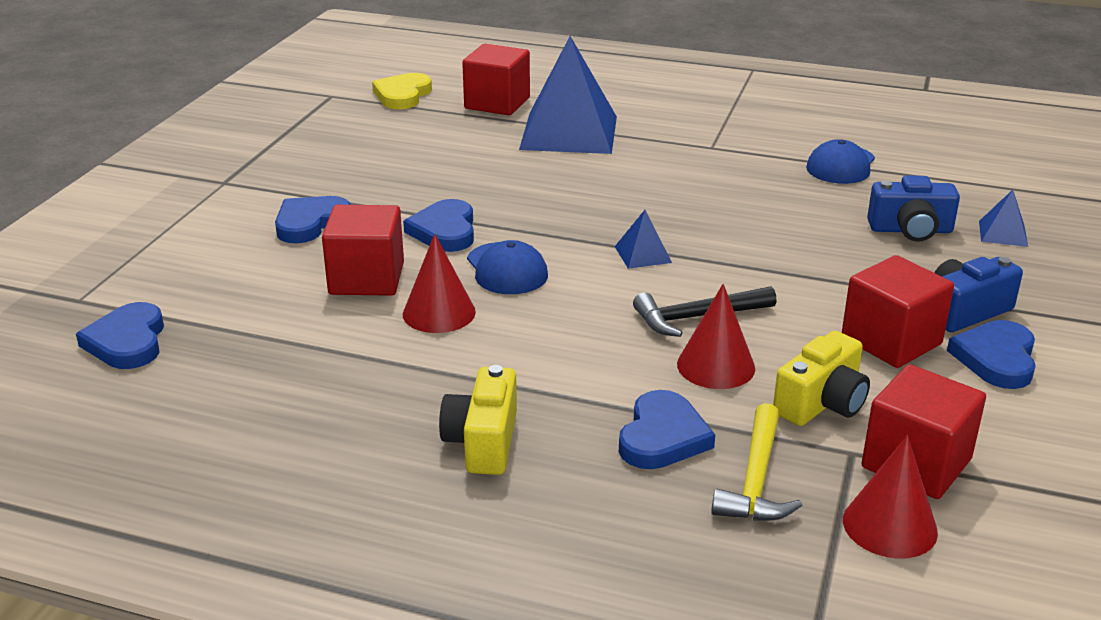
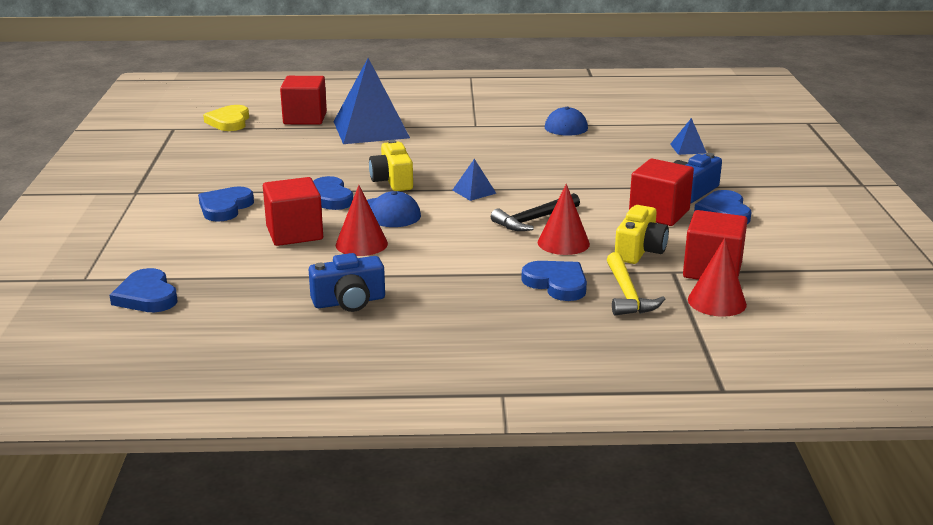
camera: 20 degrees left, 5 degrees down
yellow camera [439,365,517,475] -> yellow camera moved to [369,140,413,191]
blue heart [619,390,715,469] -> blue heart turned 45 degrees counterclockwise [521,261,587,301]
blue camera [867,175,960,242] -> blue camera moved to [309,253,385,312]

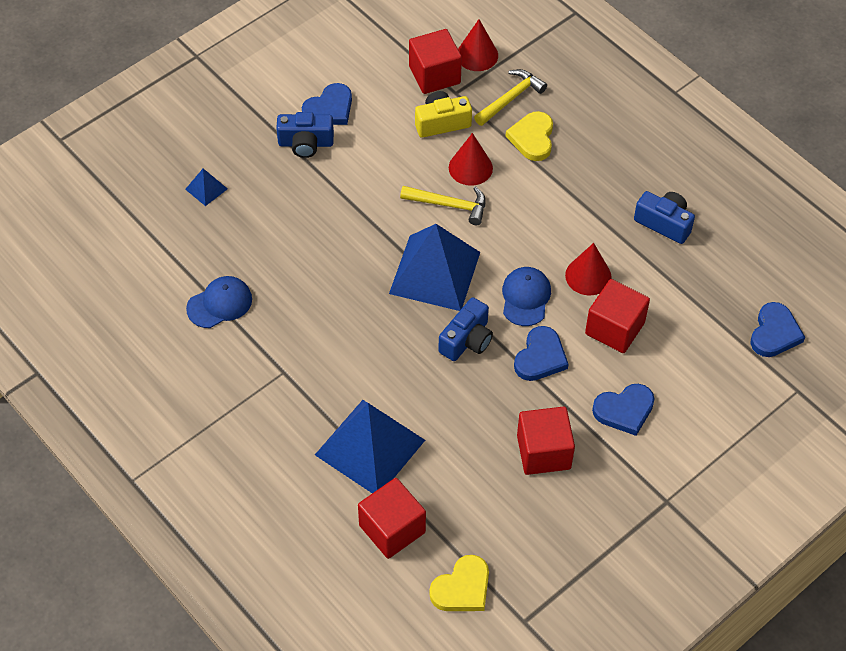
camera: 130 degrees left, 30 degrees up
yellow camera [369,140,413,191] -> blue camera [438,297,493,361]
blue pyramid [453,159,497,201] -> blue pyramid [389,224,480,311], size x2.37
black hammer [491,193,580,231] -> yellow hammer [400,186,486,225]
blue heart [521,261,587,301] -> yellow heart [506,111,553,161]
red cube [629,158,694,226] -> red cube moved to [517,406,575,475]

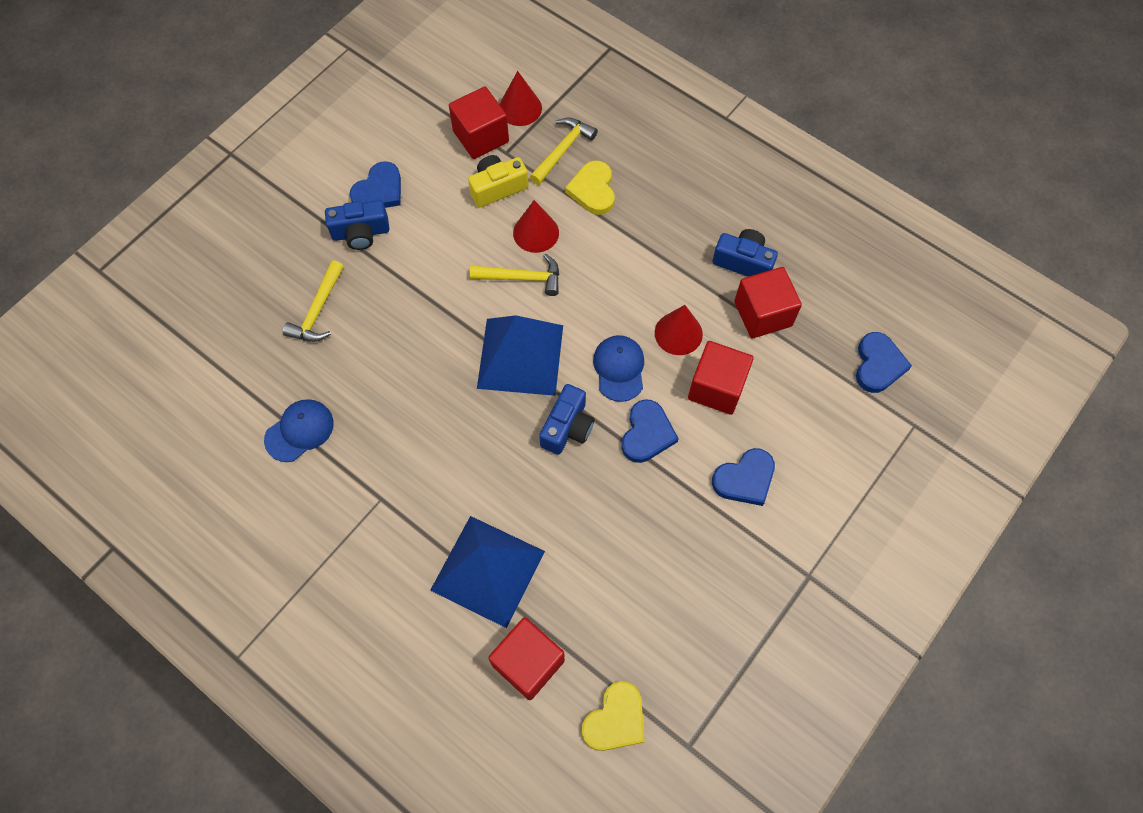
camera: 10 degrees left, 10 degrees up
blue pyramid [185,168,228,206] -> none
red cube [517,406,575,475] -> red cube moved to [734,267,802,338]
none -> yellow hammer [283,260,344,342]

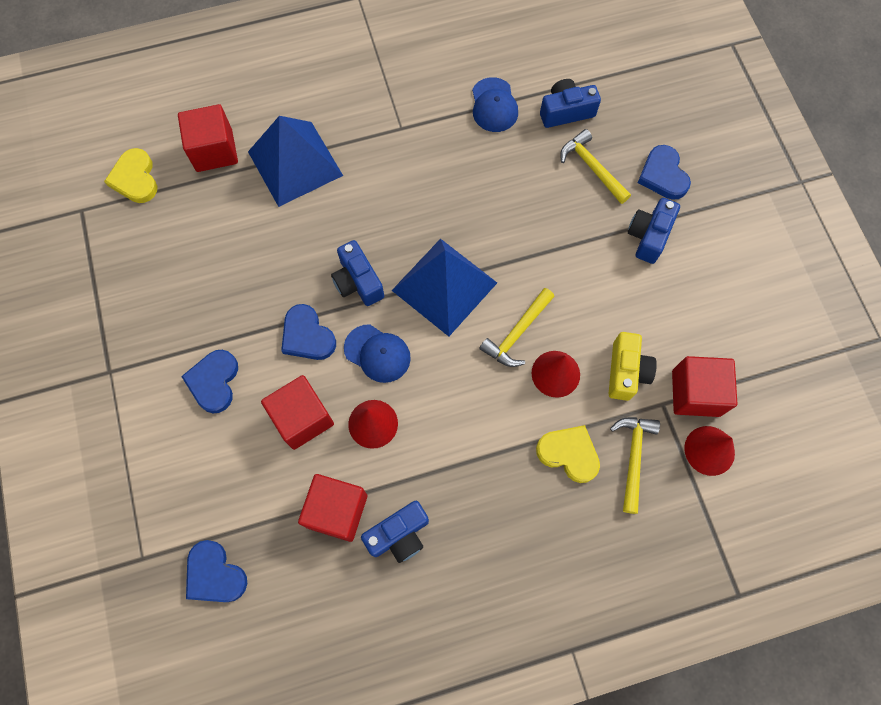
camera: 125 degrees right, 5 degrees up
blue heart [349,161,401,208] -> blue heart moved to [638,145,691,200]
yellow hammer [530,117,598,185] -> yellow hammer turned 150 degrees counterclockwise [610,417,660,514]
none -> blue camera [540,79,601,128]

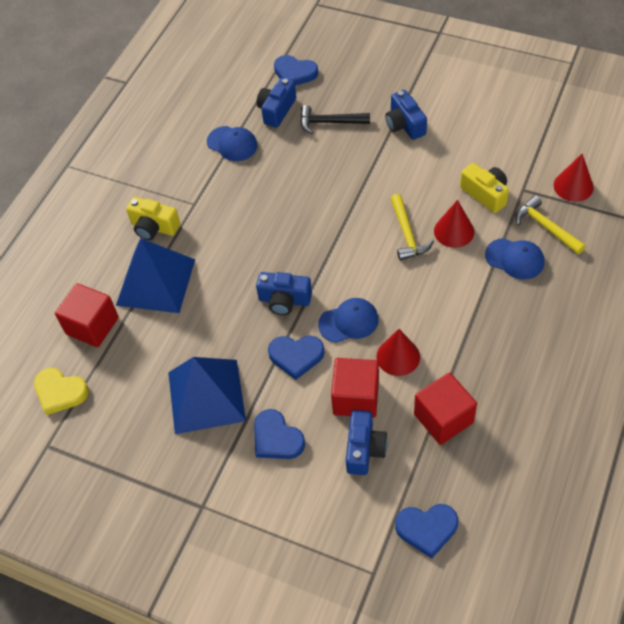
camera: 45 degrees left, 15 degrees down
blue camera [361,501,429,563] -> blue camera moved to [346,410,388,475]
blue pyramid [391,239,497,336] -> blue pyramid moved to [168,357,246,434]
yellow heart [536,425,600,483] -> blue cap [485,238,544,279]
yellow hammer [560,129,631,204] -> black hammer [300,105,370,134]
blue heart [638,145,691,200] -> blue heart moved to [274,55,318,86]
red cube [672,356,737,417] -> none
none -> yellow camera [126,197,180,240]

